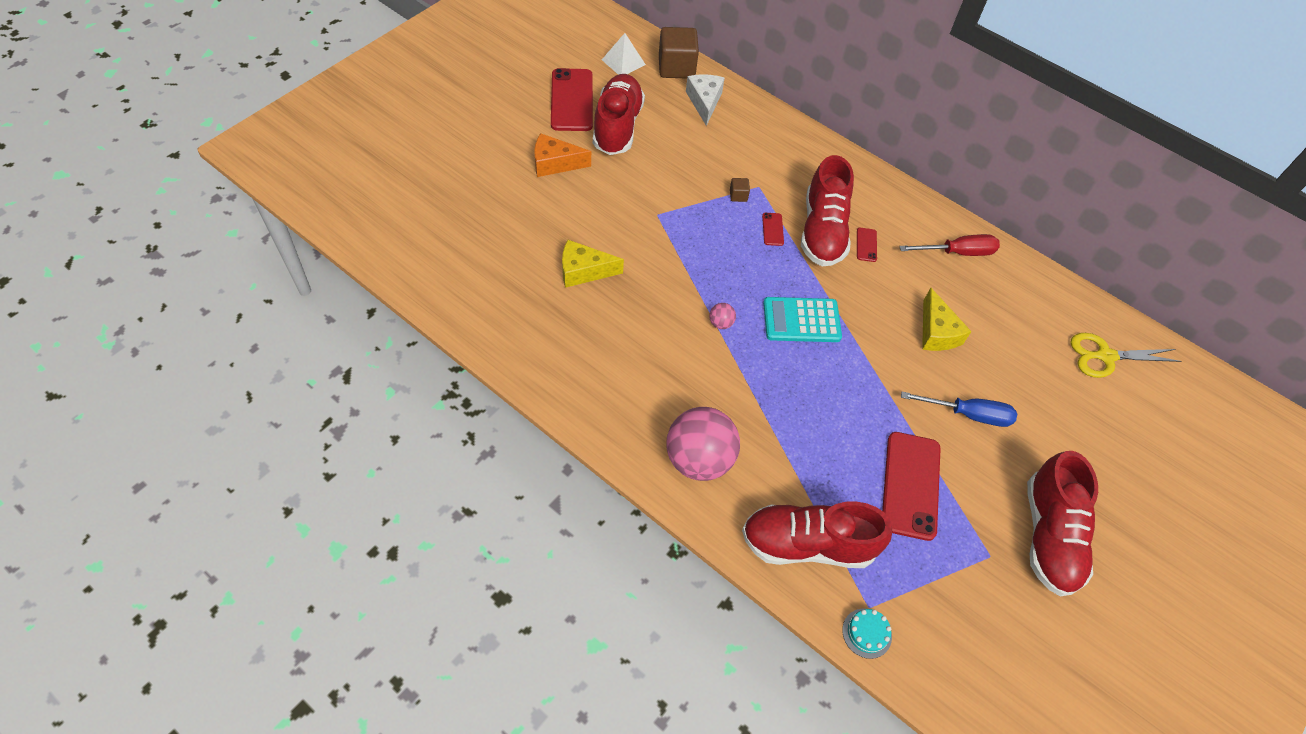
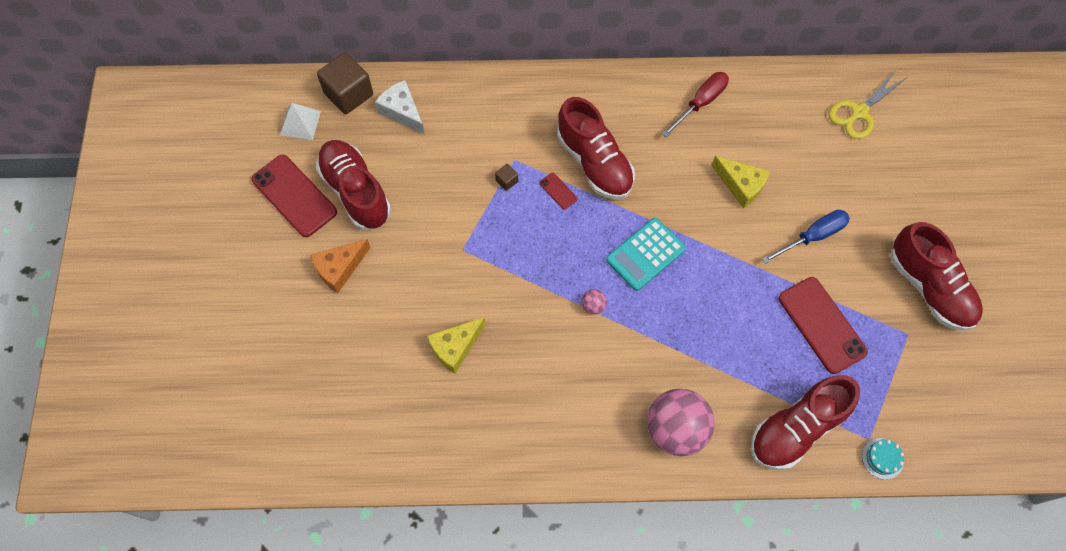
camera: 35 degrees left, 10 degrees up
red phone [857,228,877,262] -> none

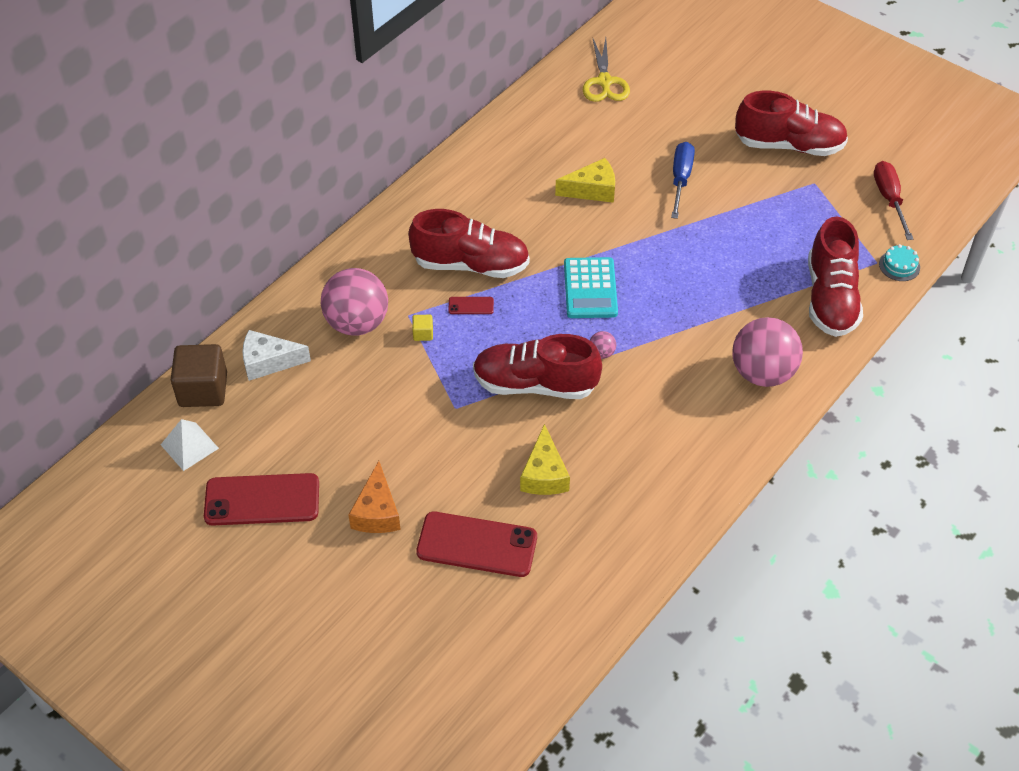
camera: 50 degrees left, 15 degrees down
red shoe [316,140,391,230] -> red shoe moved to [473,334,602,399]
brown cube [495,164,518,191] -> yellow cube [412,315,433,341]
red screwdriver [662,72,729,137] -> red screwdriver moved to [874,161,913,240]
red phone [779,277,868,374] -> red phone moved to [416,512,537,577]
none -> pink ball [321,268,388,336]

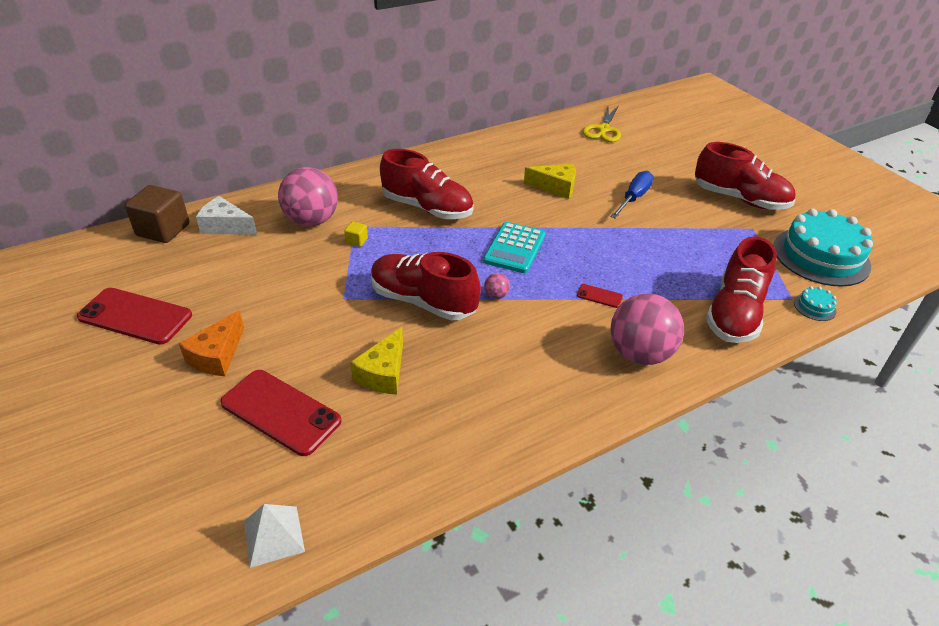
camera: 20 degrees right, 10 degrees down
white pyramid [161,419,219,471] -> white pyramid moved to [244,504,305,568]
red phone [448,297,494,314] -> red phone moved to [577,284,623,308]
red screwdriver [874,161,913,240] -> turquoise cake [773,208,873,287]

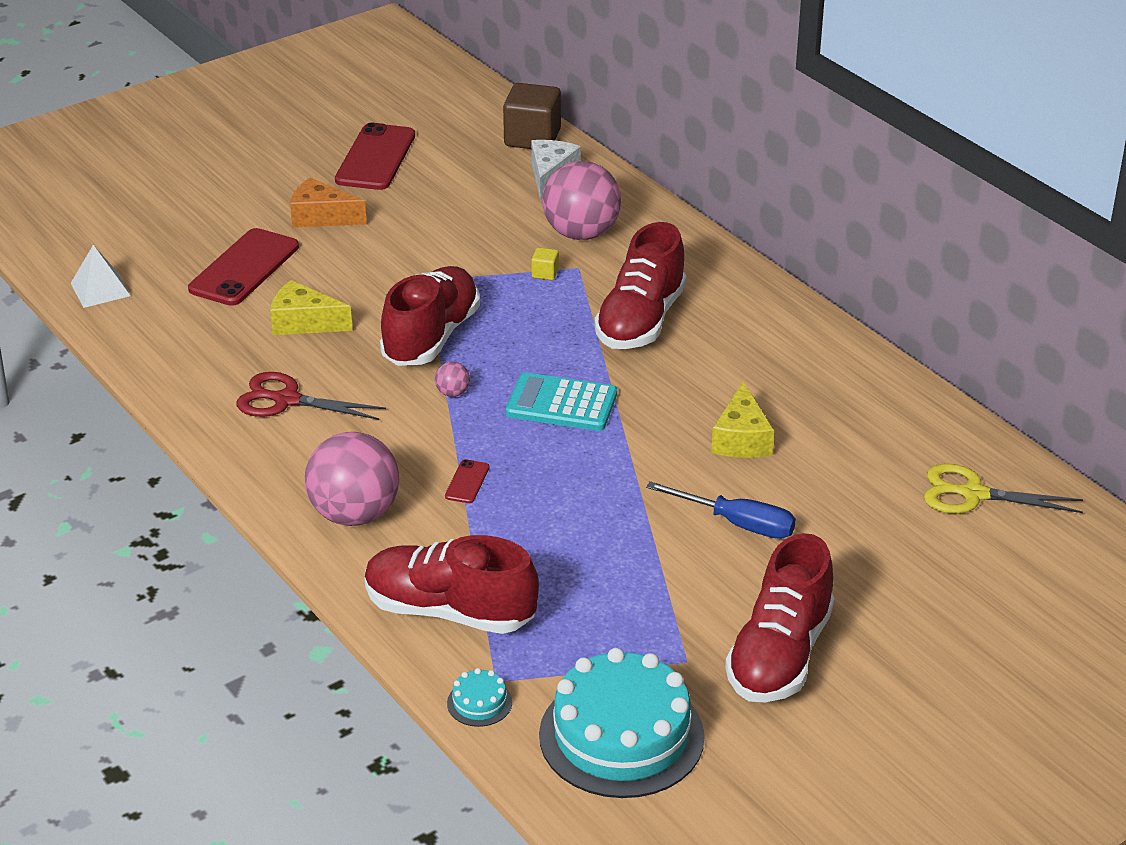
camera: 85 degrees right, 5 degrees down
none -> red scissors [237,372,386,420]

